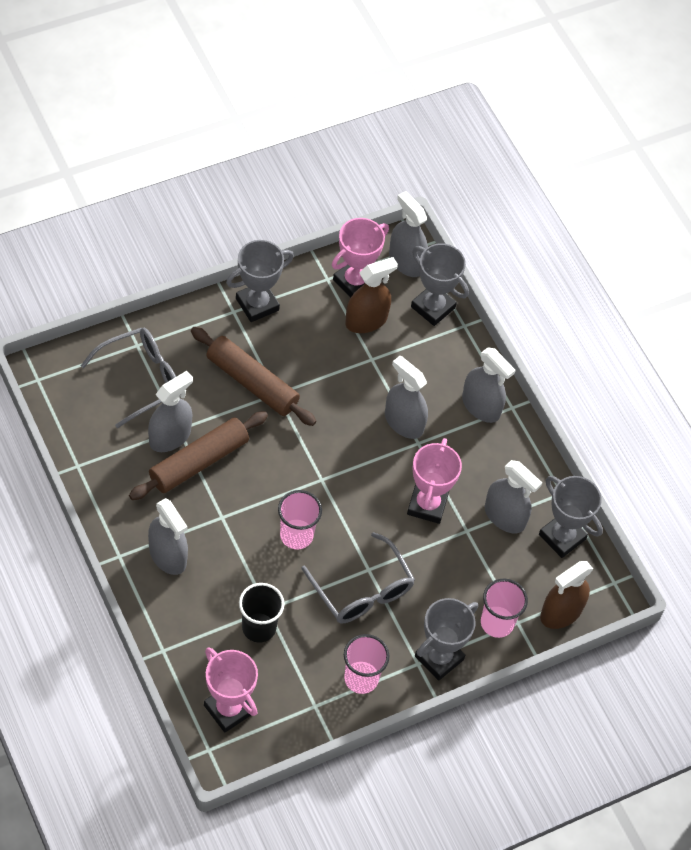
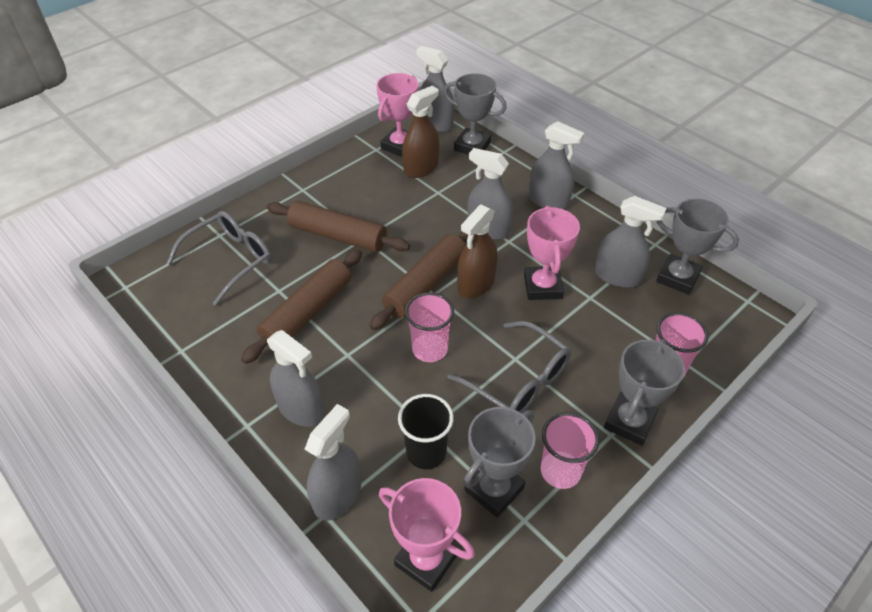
camera: 10 degrees left, 10 degrees down
grey spray bottle [148,371,193,452] -> grey spray bottle moved to [305,404,361,521]
grey trophy [226,240,294,322] -> grey trophy moved to [463,407,536,518]
brown spray bottle [540,561,593,629] -> brown spray bottle moved to [457,205,497,299]
none -> brown rolling pin [370,231,468,330]

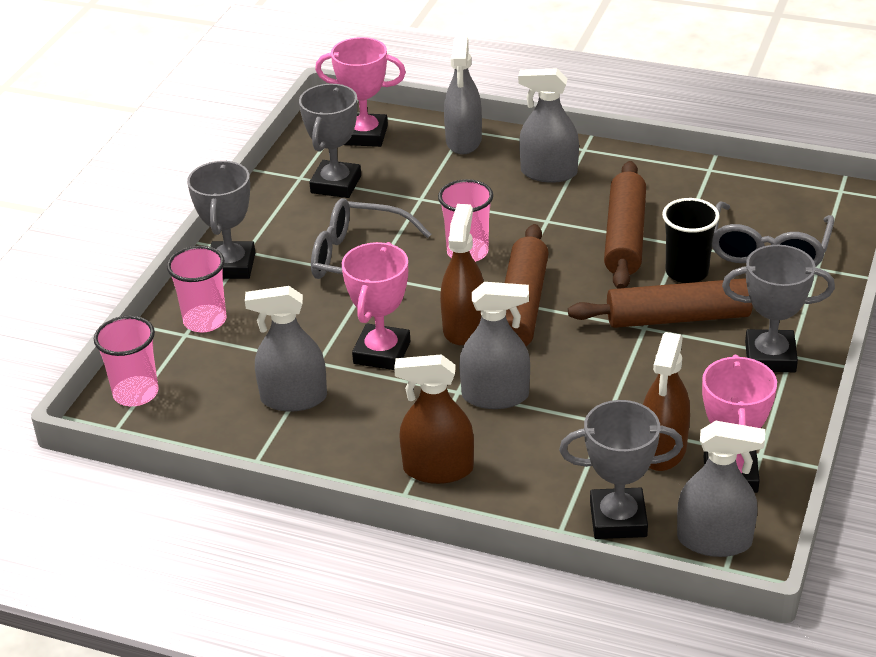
camera: 155 degrees right, 10 degrees down
black cup [398,394,454,469] -> black cup moved to [662,198,720,283]
pink trophy [524,206,580,300] -> pink trophy turned 45 degrees clockwise [342,242,410,370]
grey spray bottle [528,121,584,209] -> brown spray bottle [394,354,474,484]
pink cup [541,412,599,489] -> pink cup moved to [94,316,159,406]
grey trophy [656,199,739,295] -> grey trophy moved to [722,245,835,372]

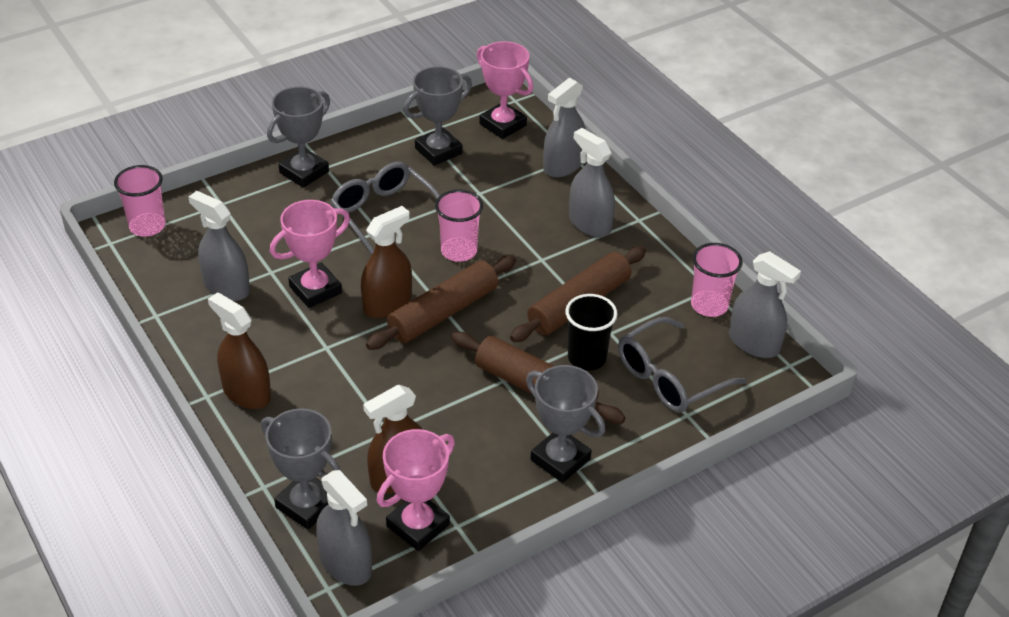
camera: 35 degrees right, 5 degrees up
pink cup [167,246,226,332] -> pink cup moved to [691,243,743,317]
grey spray bottle [459,282,530,409] -> grey spray bottle moved to [729,251,801,358]

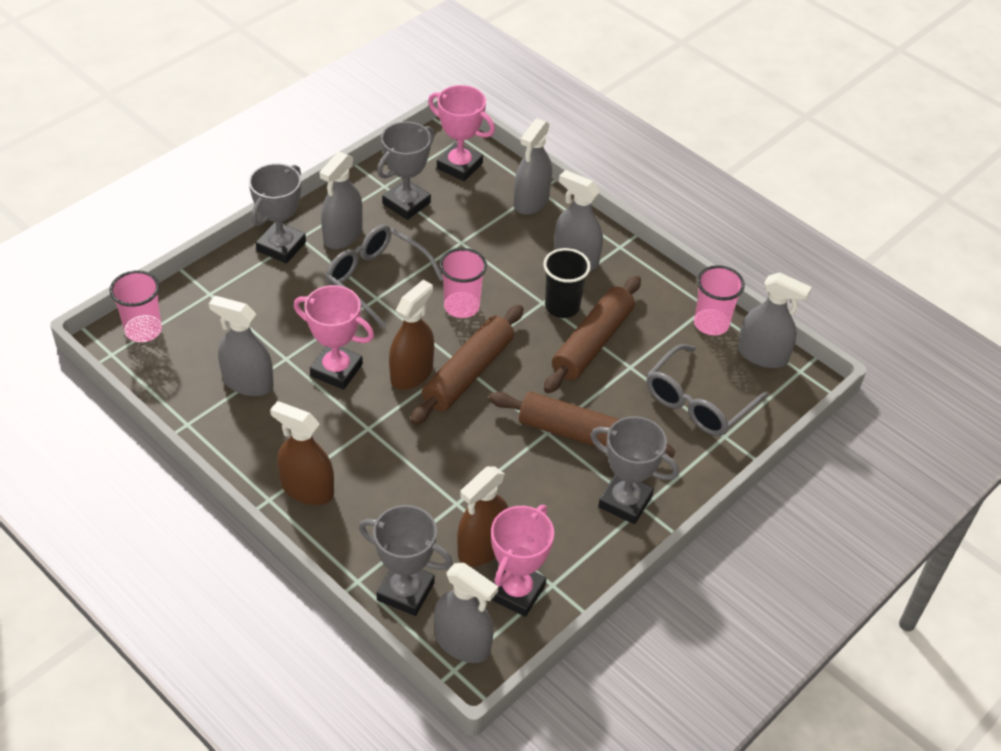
camera: 15 degrees left, 5 degrees up
pink trophy [270,200,350,308] -> pink trophy turned 75 degrees clockwise [294,285,374,390]
black cup [565,294,617,371] -> black cup moved to [543,248,591,318]
none -> grey spray bottle [319,152,363,249]

